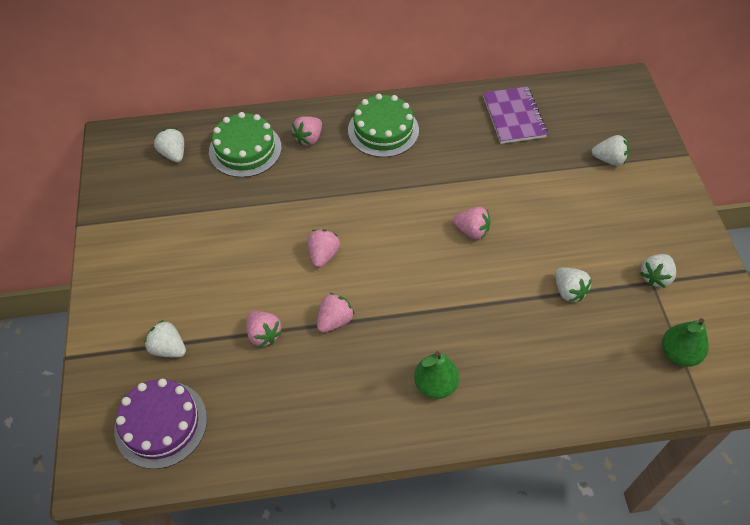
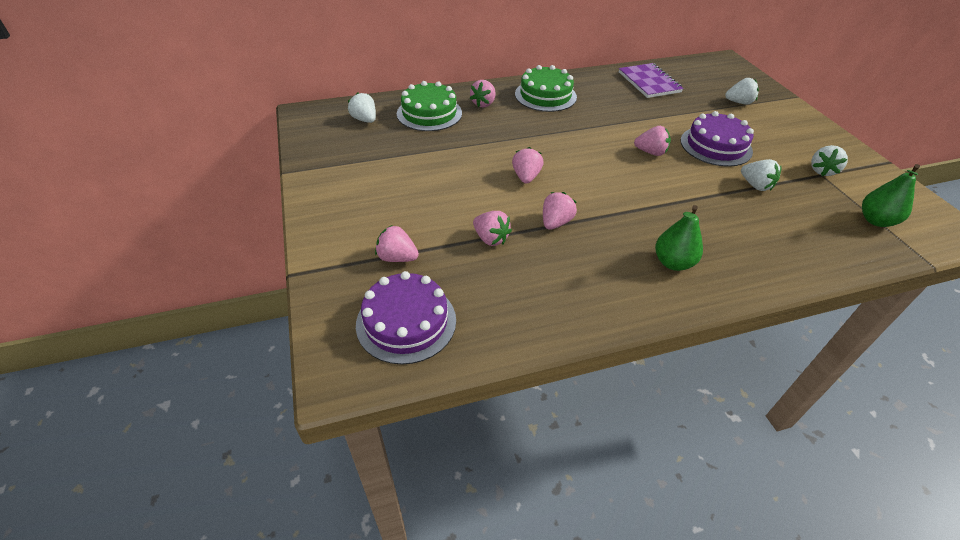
camera: 10 degrees left, 10 degrees down
white strawberry [145,320,186,358] -> pink strawberry [375,225,419,262]
none -> purple cake [680,111,754,167]

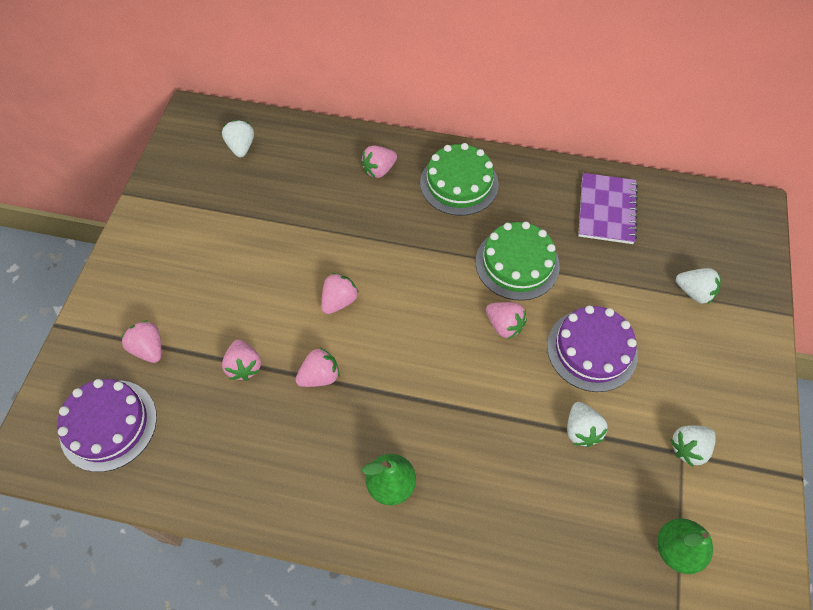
camera: 30 degrees right, 15 degrees up
green cake [397,81,462,131] -> green cake moved to [476,222,560,301]

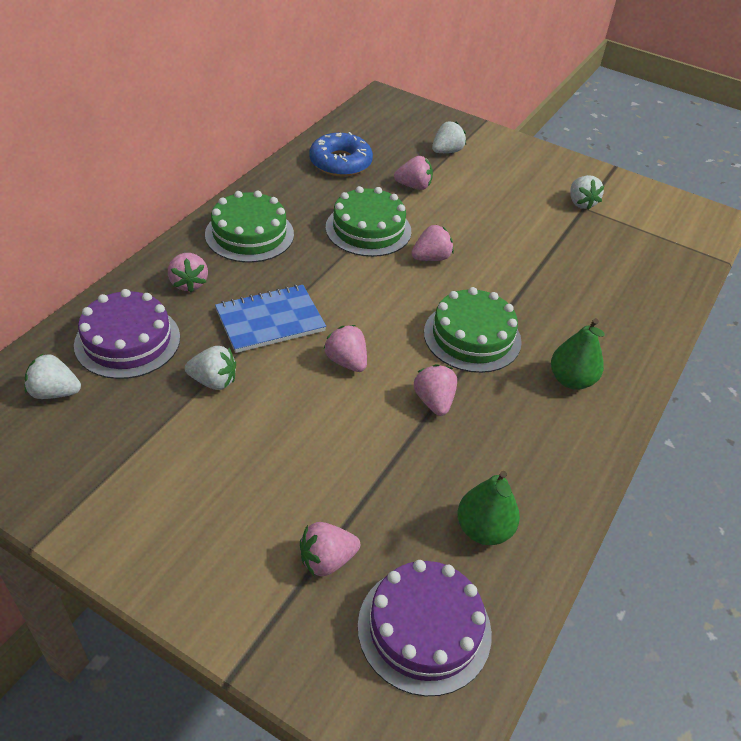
camera: 75 degrees left, 15 degrees down
pink strawberry [222,340,261,381] -> pink strawberry moved to [394,156,433,190]
purple cake [547,306,638,392] -> purple cake moved to [74,289,180,379]
white strawberry [567,402,608,447] -> white strawberry moved to [185,346,236,390]
purple notebook [578,173,638,244] -> blue donut [309,132,373,176]
green pear [657,518,713,574] -> green pear moved to [457,471,520,545]
none -> blue notebook [215,285,326,353]
none -> green cake [424,287,522,373]

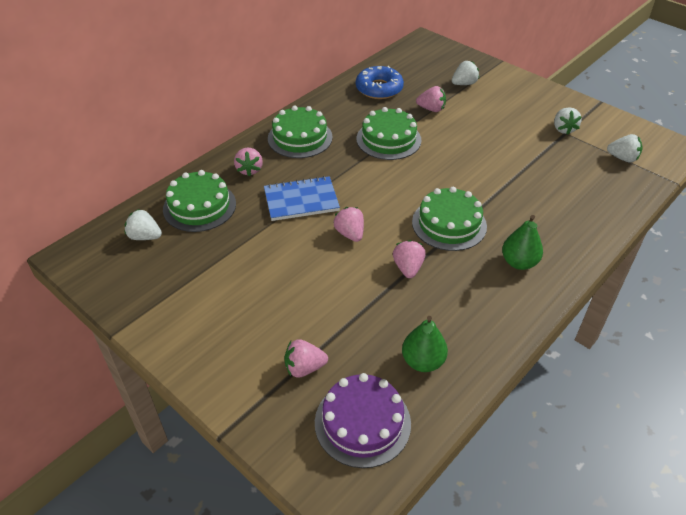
camera: 15 degrees right, 0 degrees up
purple cake [74,289,180,379] -> green cake [163,170,236,232]
white strawberry [185,346,236,390] -> white strawberry moved to [607,134,643,163]
pink strawberry [411,225,454,261] -> none

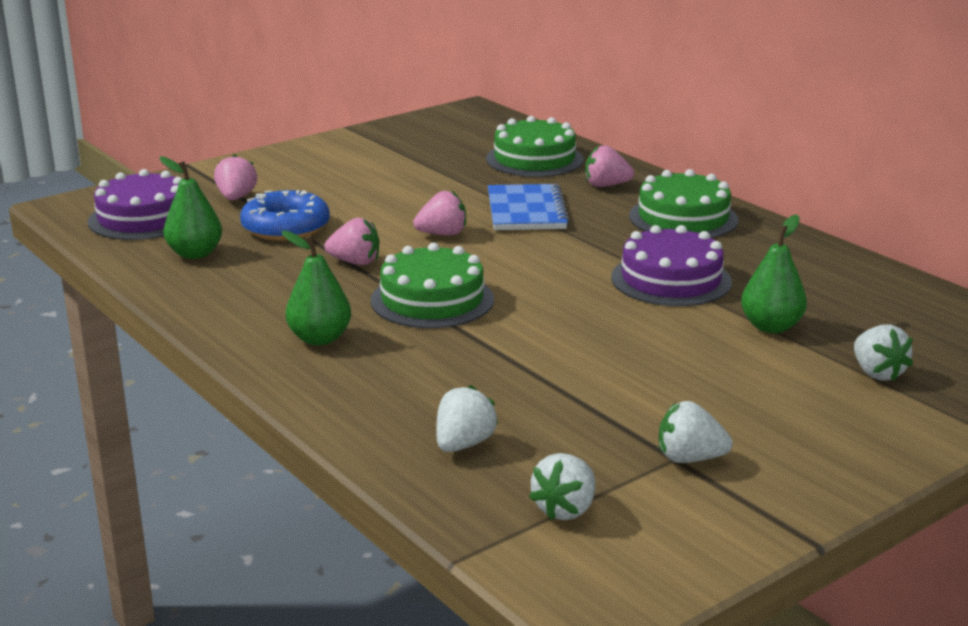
camera: 100 degrees right, 20 degrees down
white strawberry [125,209,162,240] -> white strawberry moved to [436,385,498,452]
blue donut [356,66,404,99] -> blue donut moved to [240,190,330,241]
green cake [356,107,422,160] -> purple cake [611,225,732,306]
pink strawberry [416,86,446,112] -> green pear [741,214,807,333]

